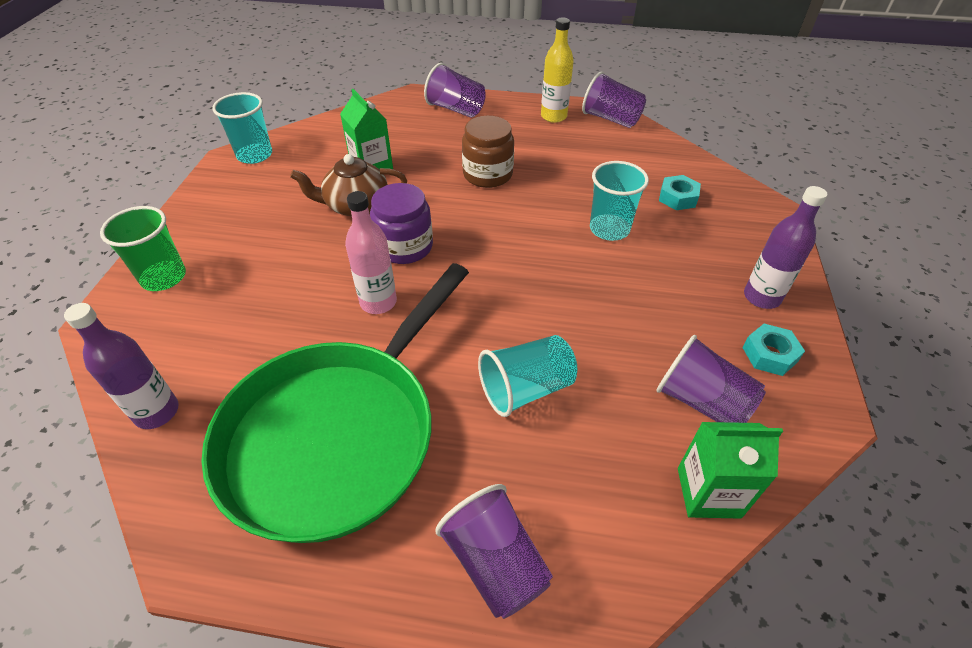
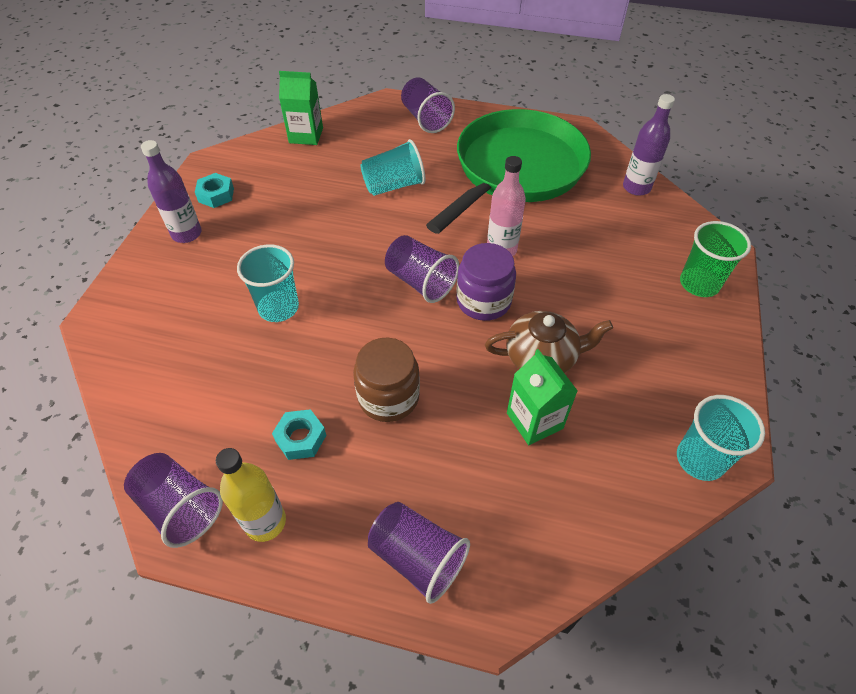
camera: 175 degrees left, 5 degrees up
purple cup [656,335,766,423] -> purple cup moved to [385,235,459,303]
turquoise nut [659,175,701,210] -> turquoise nut moved to [272,409,326,460]

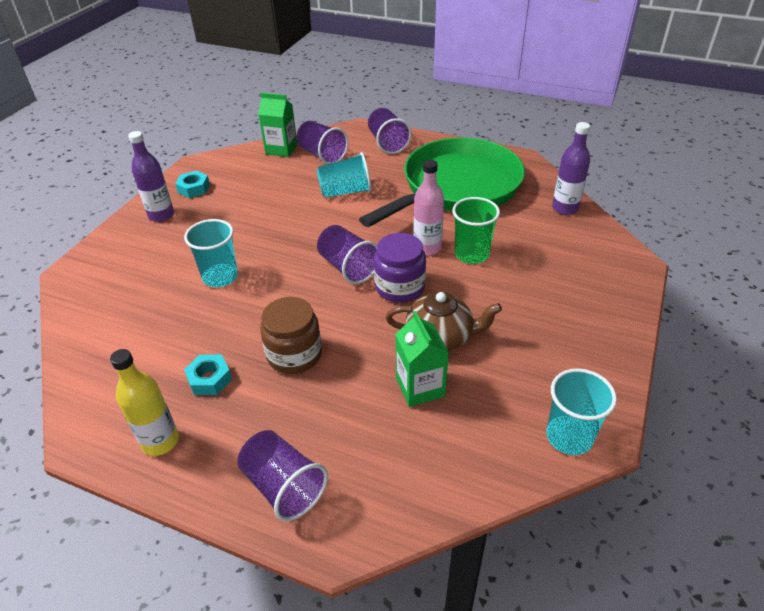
camera: 10 degrees right, 10 degrees down
purple cup [124,453,223,548] -> purple cup moved to [297,121,348,164]
green cup [680,221,751,297] -> green cup moved to [452,197,500,264]

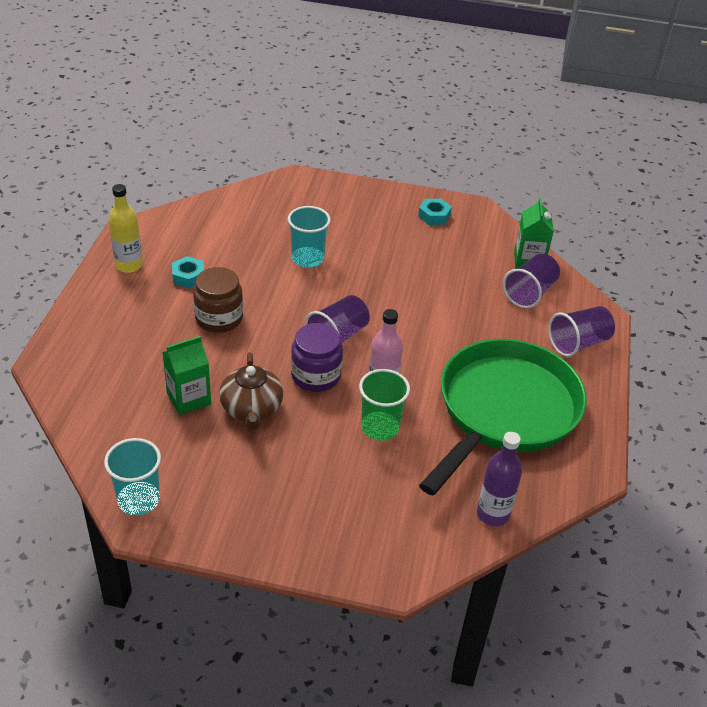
camera: 75 degrees right, 0 degrees up
purple bottle [128,131,174,222] -> none
purple cup [237,430,328,521] -> none
turquoise cup [316,152,371,198] -> none
green pan [359,138,525,227] -> green pan turned 90 degrees counterclockwise [419,339,587,495]

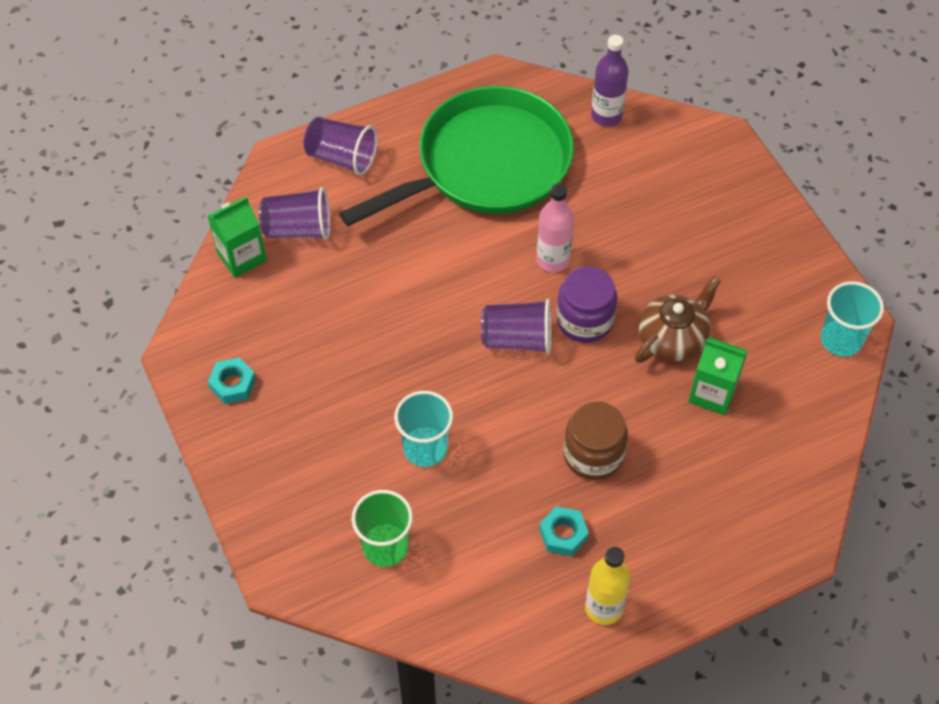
camera: 125 degrees left, 15 degrees up
green cup [359,369,410,441] -> green cup moved to [352,490,413,567]
green pan [419,339,587,495] -> green pan turned 150 degrees clockwise [339,86,574,226]

